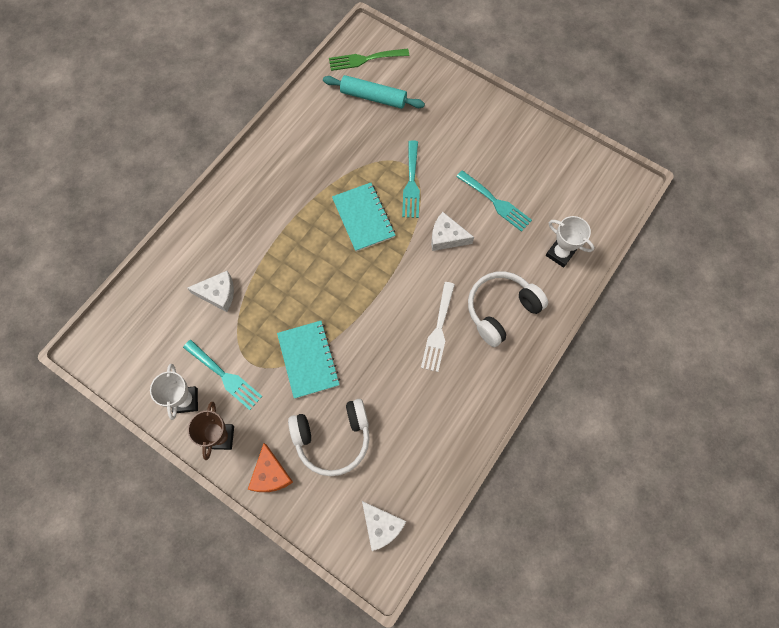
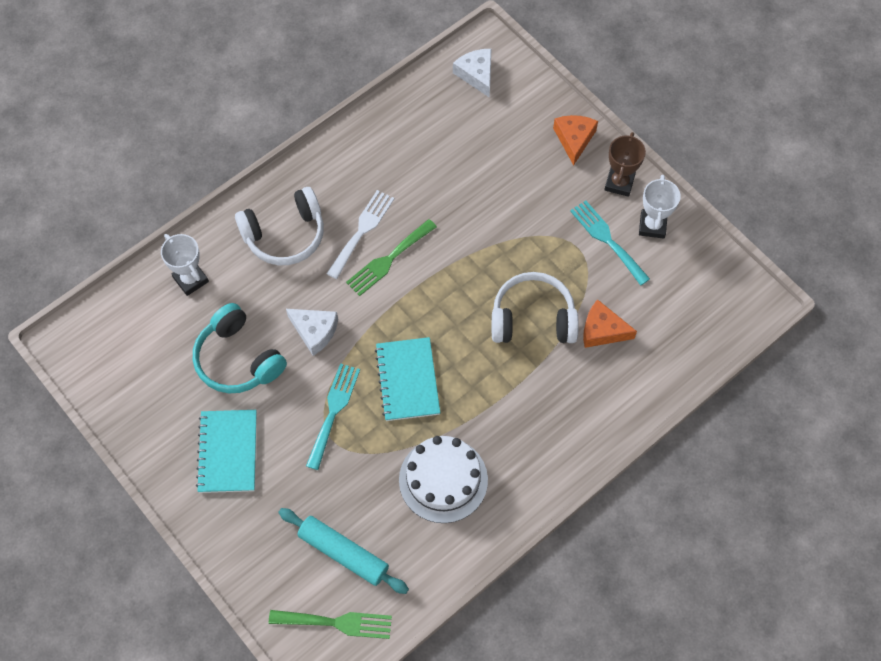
camera: 165 degrees left, 5 degrees down
white cheese [187,271,234,312] -> orange cheese [583,299,637,348]
turquoise notebook [277,321,340,399] -> turquoise notebook moved to [196,410,257,493]
white headphones [288,399,370,476] -> white headphones moved to [492,272,579,343]
turquoise fork [456,170,532,232] -> turquoise headphones [193,303,287,393]
none -> green fork [346,219,437,296]
none -> white cake [399,436,488,523]

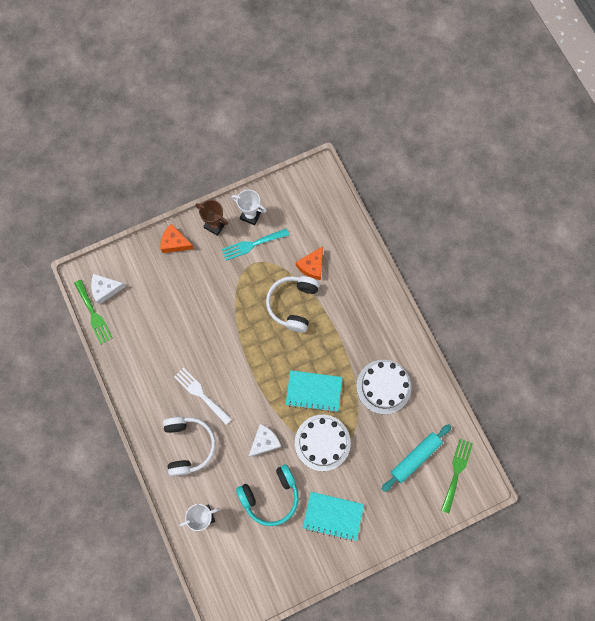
camera: 75 degrees left, 10 degrees up
turquoise fork [306,363,360,470] -> white cake [295,415,351,471]
green fork [346,219,437,296] -> green fork moved to [74,280,113,344]

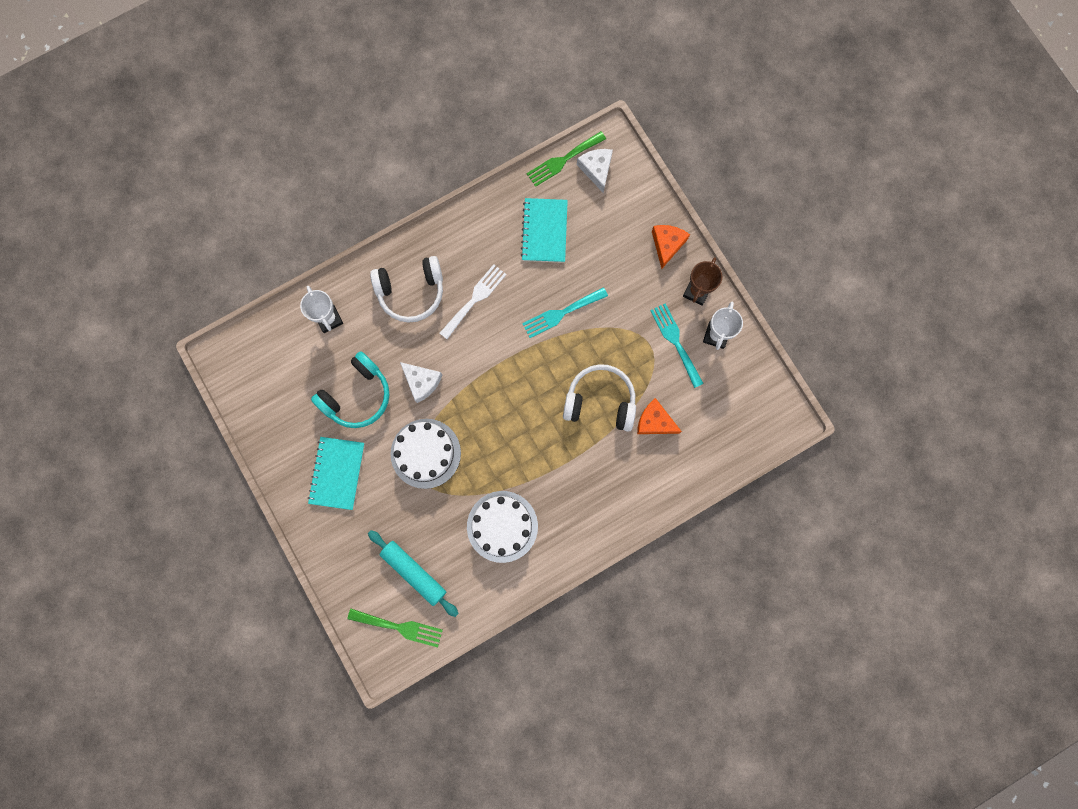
camera: 85 degrees right, 5 degrees up
turquoise headphones [236,464,299,526] -> turquoise headphones turned 105 degrees counterclockwise [311,351,389,428]
turquoise notebook [286,370,342,413] -> turquoise notebook moved to [521,198,568,263]
none -> turquoise fork [522,287,608,338]

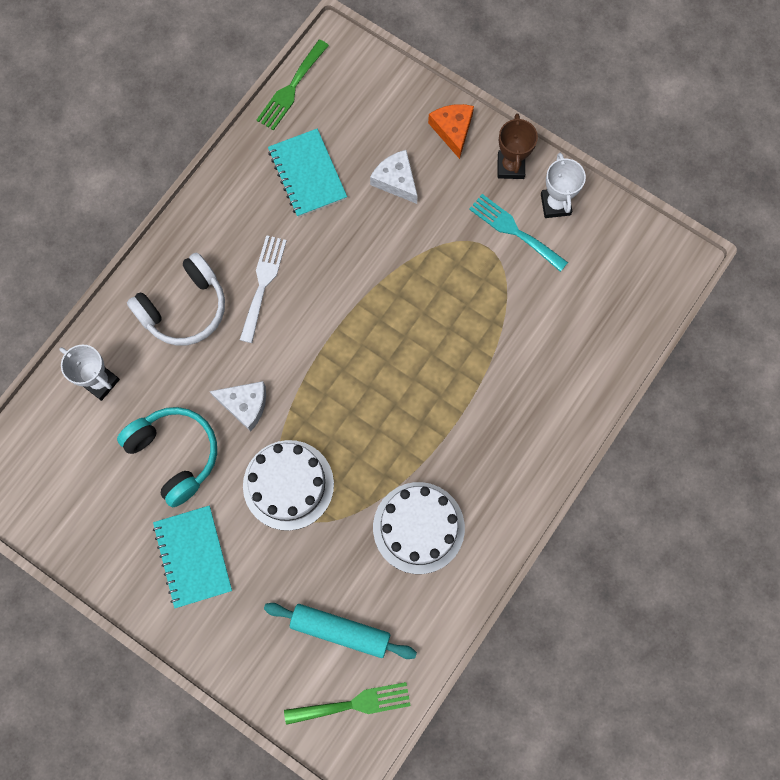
camera: 25 degrees left, 5 degrees down
turquoise headphones [311,351,389,428] -> turquoise headphones turned 60 degrees counterclockwise [117,407,217,507]
turquoise fork [522,287,608,338] -> none
white headphones [563,364,636,432] -> none
white cheese [577,149,613,193] -> white cheese moved to [370,150,418,204]
orange cheese [637,398,682,434] -> none

